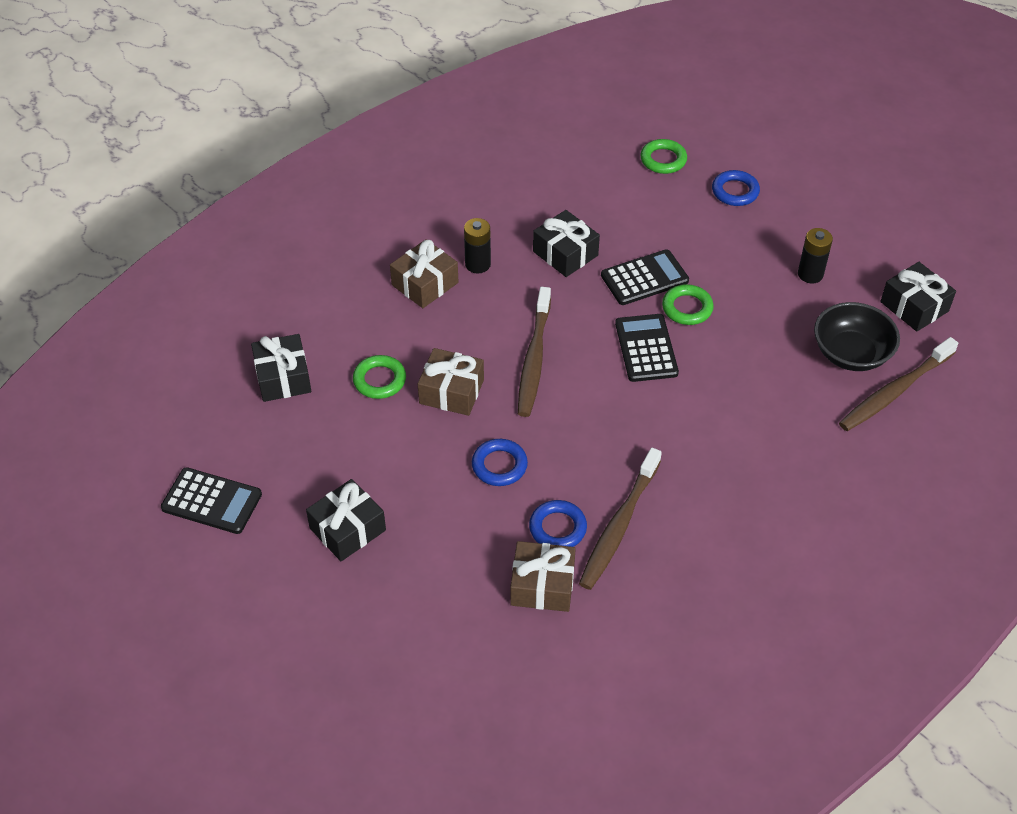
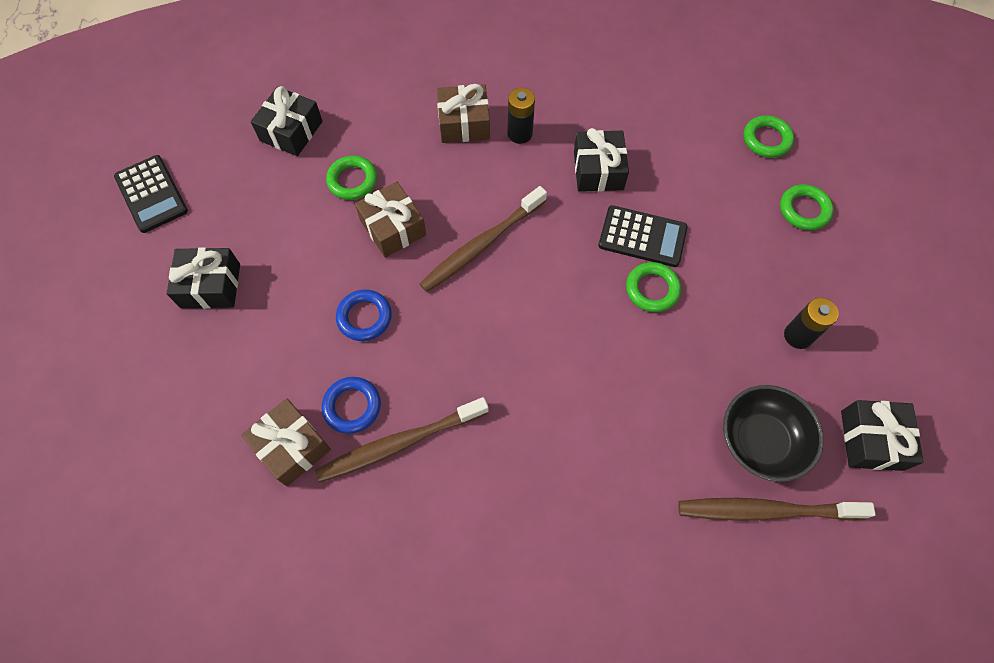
camera: 40 degrees right, 15 degrees up
black calculator [615,314,679,382] -> none
blue ring [712,170,760,206] -> green ring [780,184,834,230]

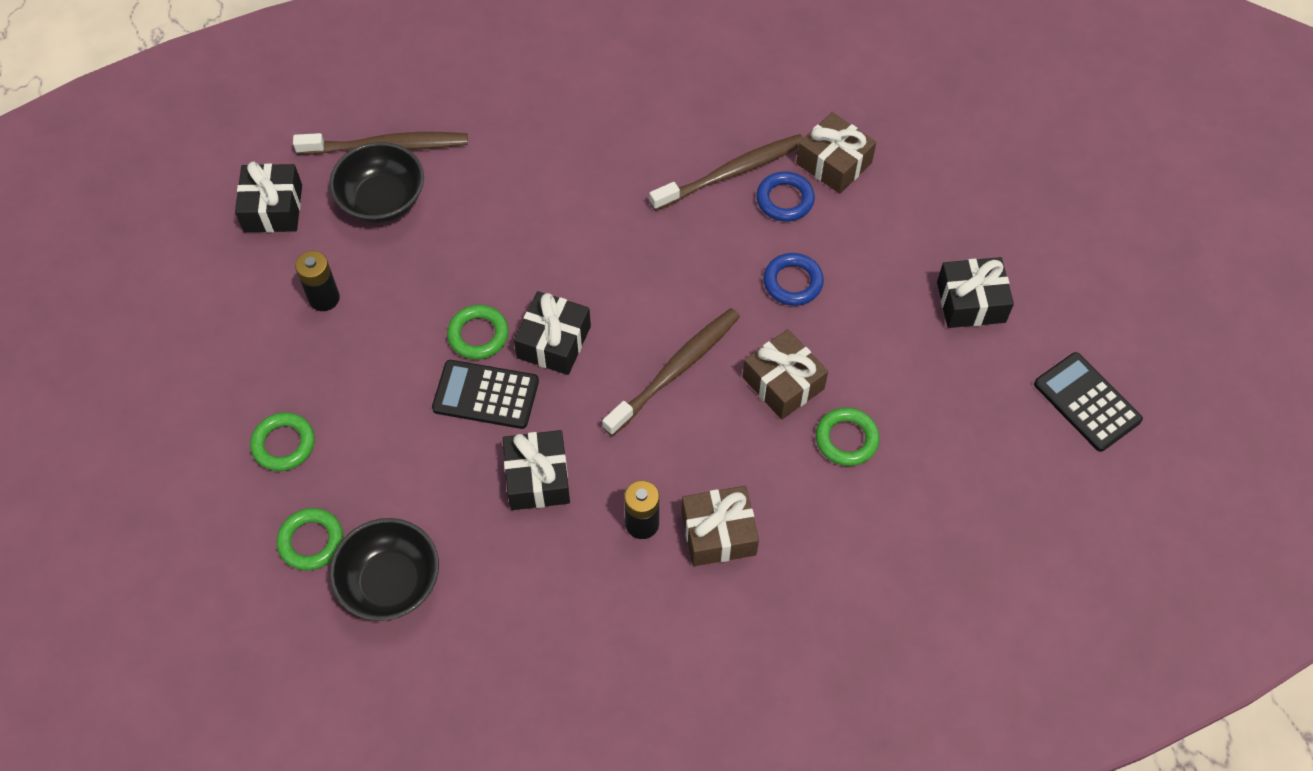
camera: 175 degrees right, 5 degrees down
black gift [251,86,323,156] -> black gift moved to [514,291,591,375]
none -> black bowl [329,518,439,621]

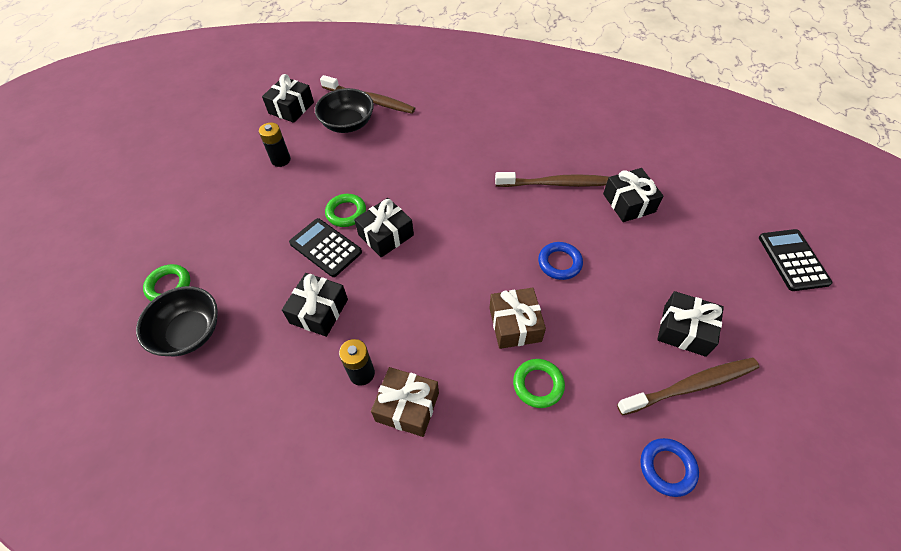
camera: 30 degrees right, 5 degrees down
green ring [250,412,315,471] -> none
brown toothbrush [602,308,740,436] -> brown toothbrush moved to [617,358,759,415]
blue ring [756,171,815,221] -> blue ring moved to [640,438,699,497]
brown gift [796,112,876,194] -> black gift [603,168,663,222]
black calculator [1034,352,1143,452] -> black calculator moved to [759,229,832,291]

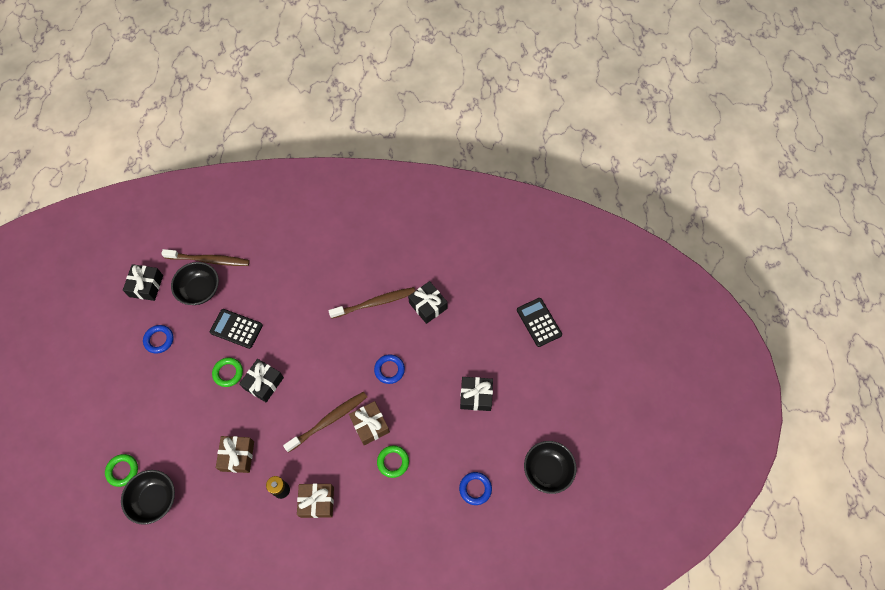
camera: 20 degrees left, 10 degrees up
black battery [259,122,291,167] -> blue ring [143,325,173,354]
black gift [282,273,348,337] -> brown gift [216,436,254,473]
black calculator [289,218,362,277] -> black calculator moved to [210,309,263,349]
brown toothbrush [617,358,759,415] -> brown toothbrush moved to [283,392,367,453]
none -> black bowl [524,441,577,494]

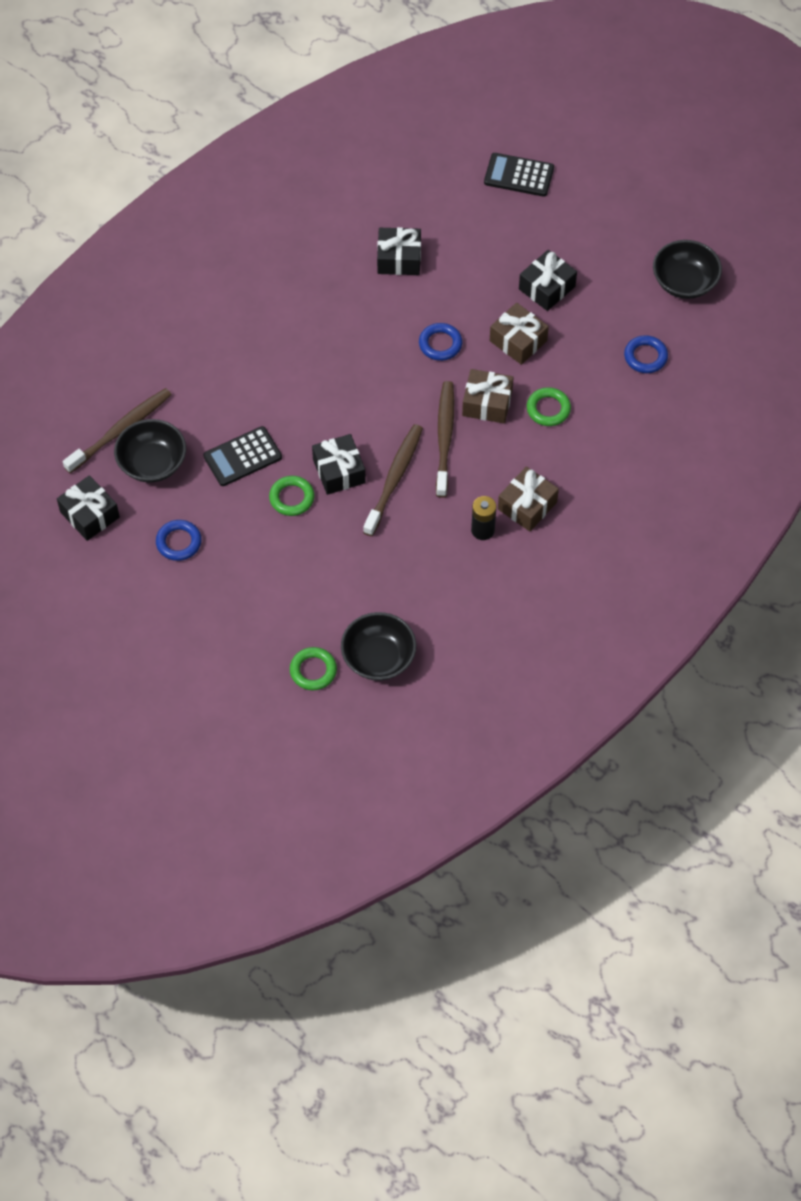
camera: 50 degrees left, 5 degrees down
brown gift [216,436,254,473] -> brown gift moved to [490,303,549,365]
brown toothbrush [328,287,415,319] -> brown toothbrush moved to [363,424,423,536]

